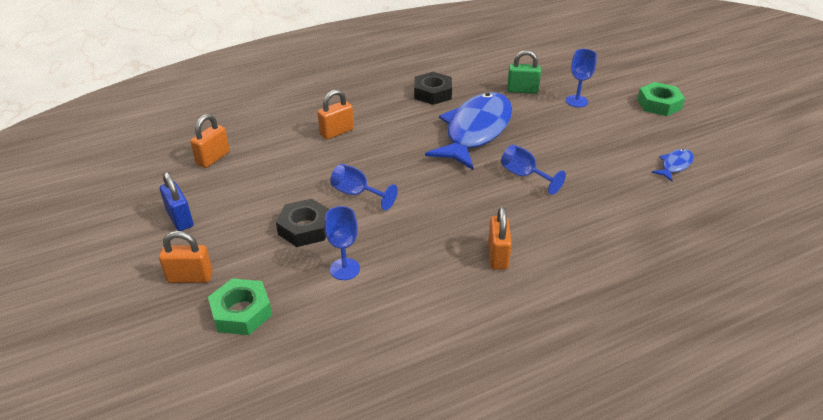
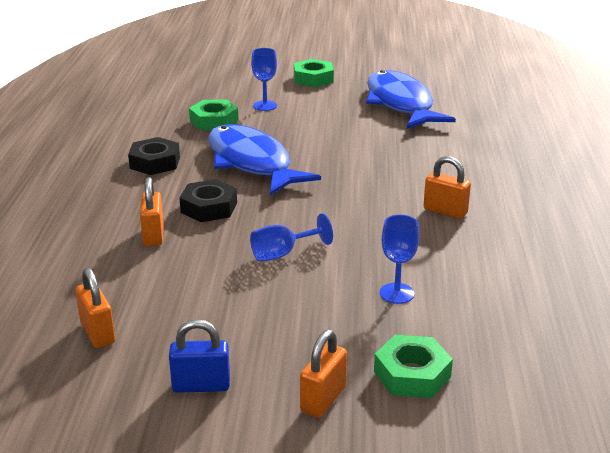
camera: 60 degrees left, 10 degrees down
black nut [276,198,330,247] -> black nut moved to [179,179,237,222]
blue goblet [501,145,566,195] -> none
green padlock [507,50,541,94] -> green nut [189,100,239,130]
blue fish [652,149,694,181] -> blue fish [366,70,456,129], size x2.41

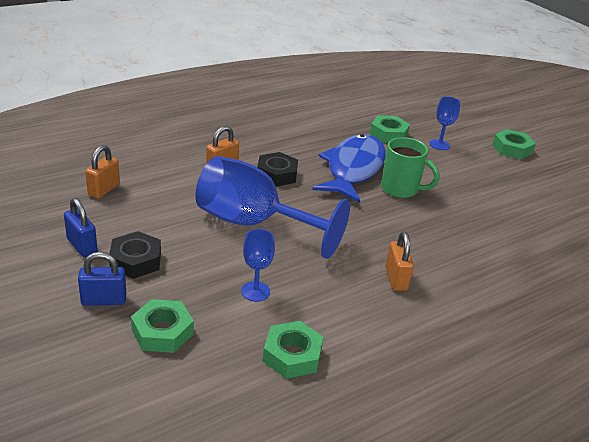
camera: 50 degrees right, 5 degrees up
black nut [128,137,180,175] -> black nut moved to [109,231,161,279]
blue goblet [250,213,333,262] -> blue goblet [195,156,350,259], size x2.30
orange padlock [300,330,347,418] -> blue padlock [78,252,127,306]
blue fish [366,70,456,129] -> none
none -> green nut [263,321,324,379]
none -> green mug [381,137,440,198]

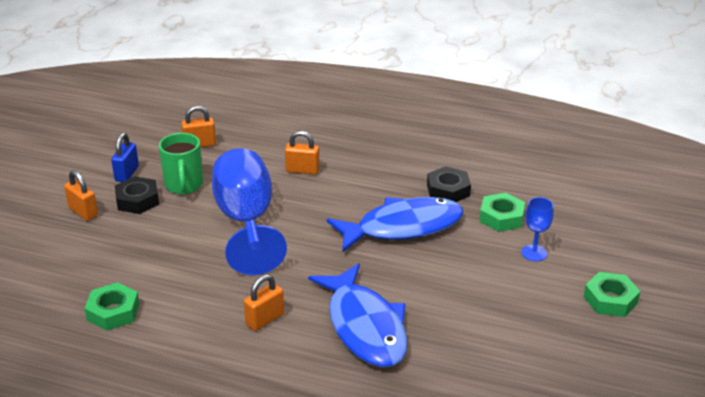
camera: 55 degrees right, 0 degrees up
blue padlock [78,252,127,306] -> orange padlock [64,170,98,221]
green nut [131,299,194,353] -> none
blue goblet [241,229,275,302] -> none
black nut [257,152,298,187] -> black nut moved to [427,166,471,202]
green mug [381,137,440,198] -> green mug moved to [159,133,203,194]
none -> blue fish [308,263,408,367]

